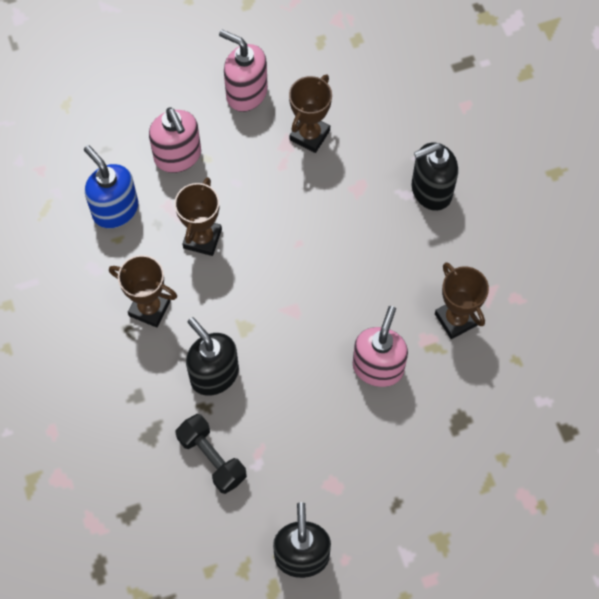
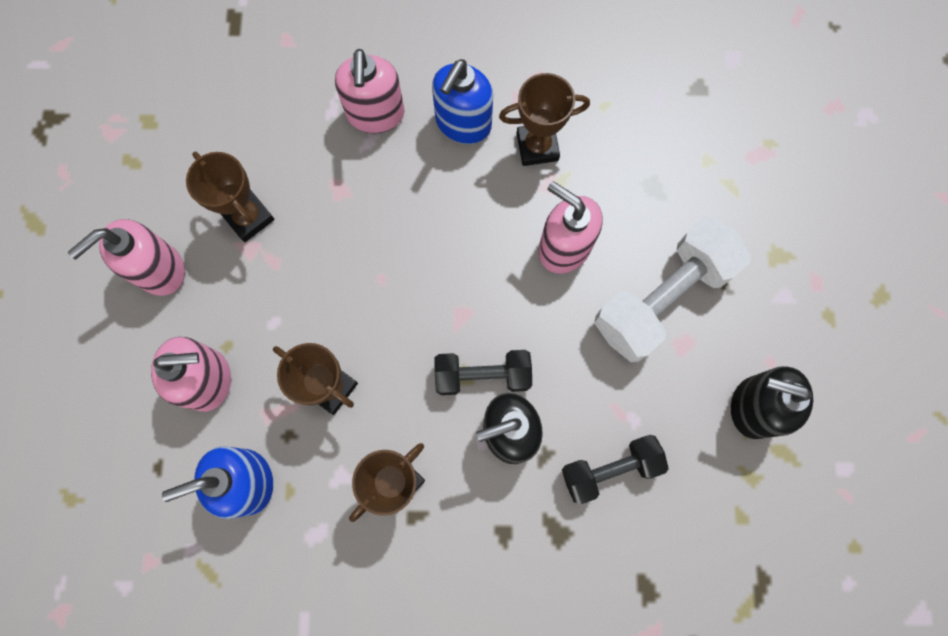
camera: 70 degrees left, 10 degrees up
black soap dispenser [412,143,458,211] -> pink soap dispenser [335,49,405,133]
none -> blue soap dispenser [432,59,493,144]
none -> black dumbbell [435,350,532,395]
none -> white dumbbell [594,217,751,362]

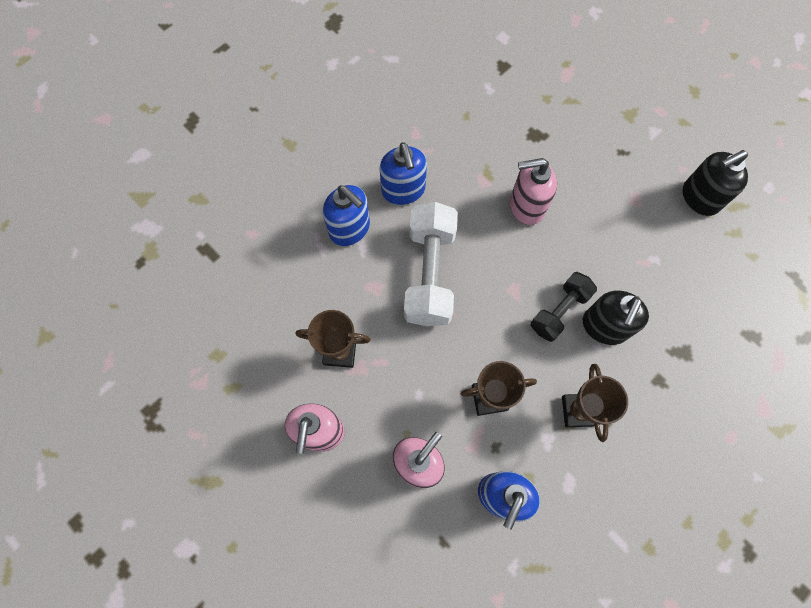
camera: 45 degrees left, 5 degrees down
pink soap dispenser [335,49,405,133] -> blue soap dispenser [323,185,370,246]
brown trophy [499,73,590,166] -> none
black dumbbell [562,435,669,504] -> none
white dumbbell [594,217,751,362] -> white dumbbell moved to [404,202,458,326]

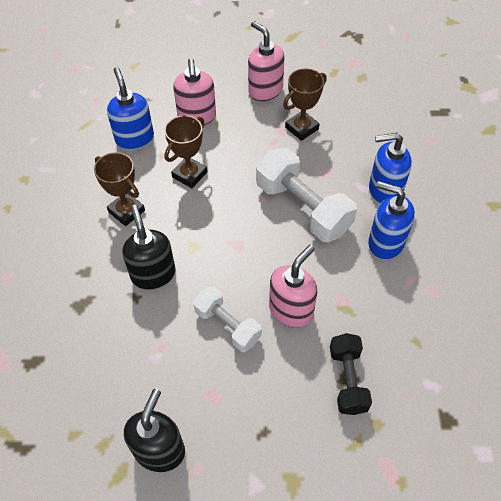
camera: 135 degrees right, 15 degrees down
black dumbbell [531,272,597,342] -> black dumbbell moved to [330,333,372,415]
none -> white dumbbell [193,286,262,352]

